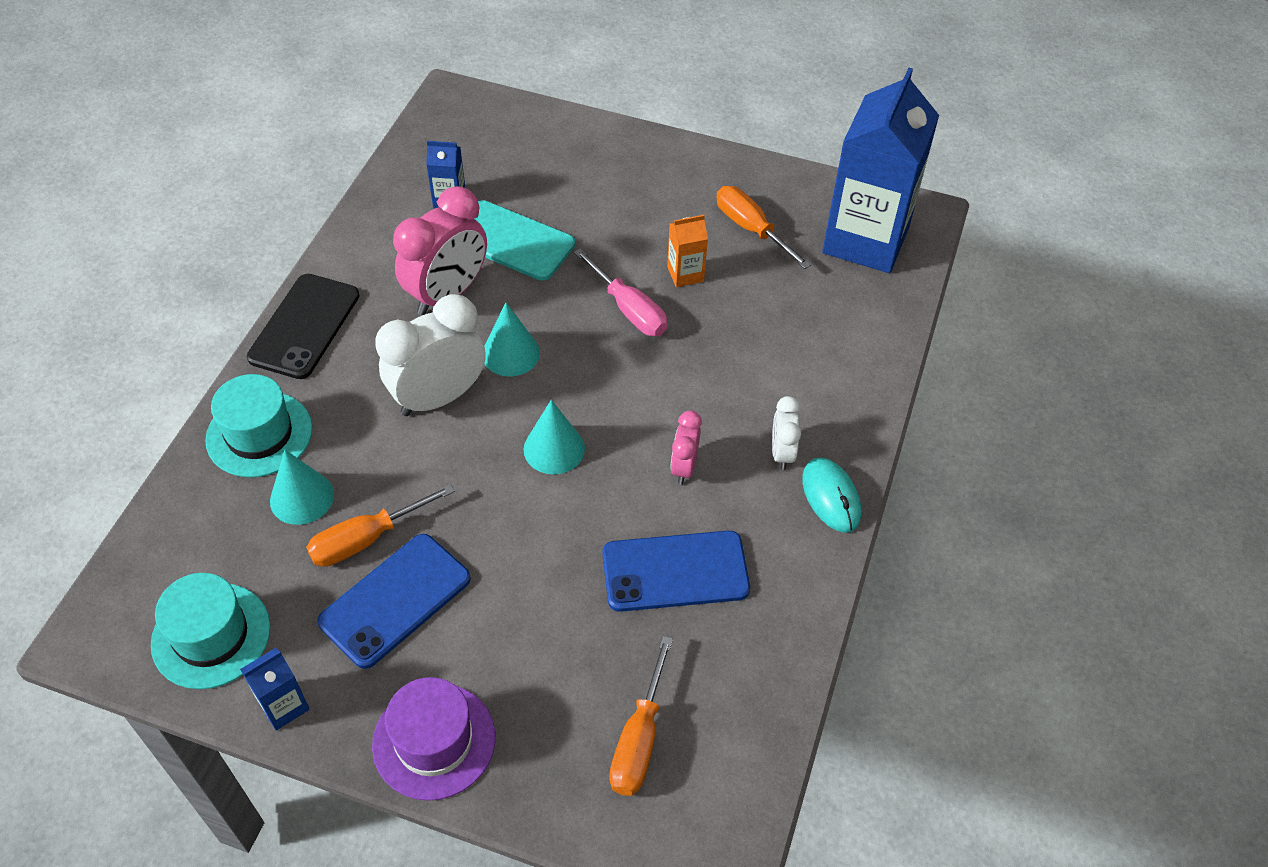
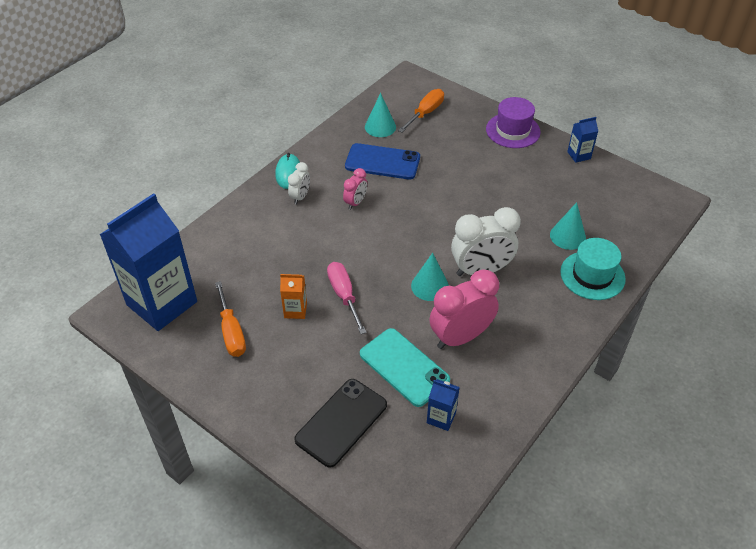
camera: 160 degrees left, 5 degrees down
turquoise hat [151,573,270,689] -> none
black phone [247,274,359,379] -> black phone moved to [294,379,387,468]
orange screwdriver [306,484,455,567] -> none
blue phone [317,534,471,669] -> none
turquoise cone [523,400,585,474] -> turquoise cone moved to [365,93,396,137]

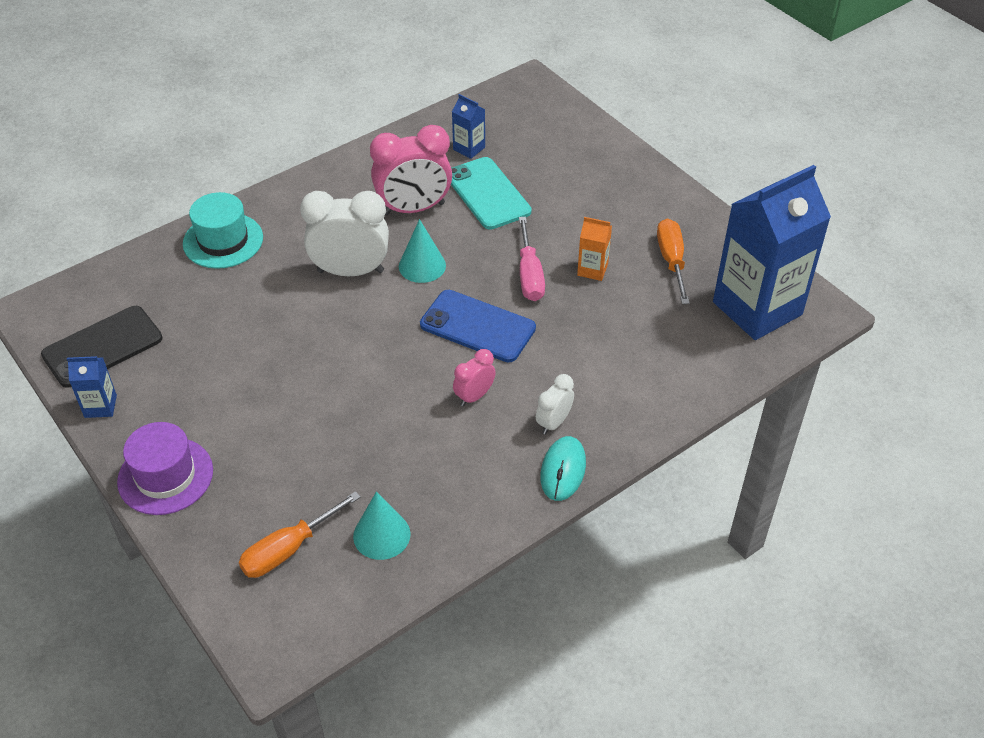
camera: 165 degrees left, 0 degrees up
black phone [294,379,387,468] -> black phone moved to [41,306,163,388]
blue phone [345,143,420,179] -> blue phone moved to [420,290,536,362]
turquoise cone [550,202,586,250] -> none

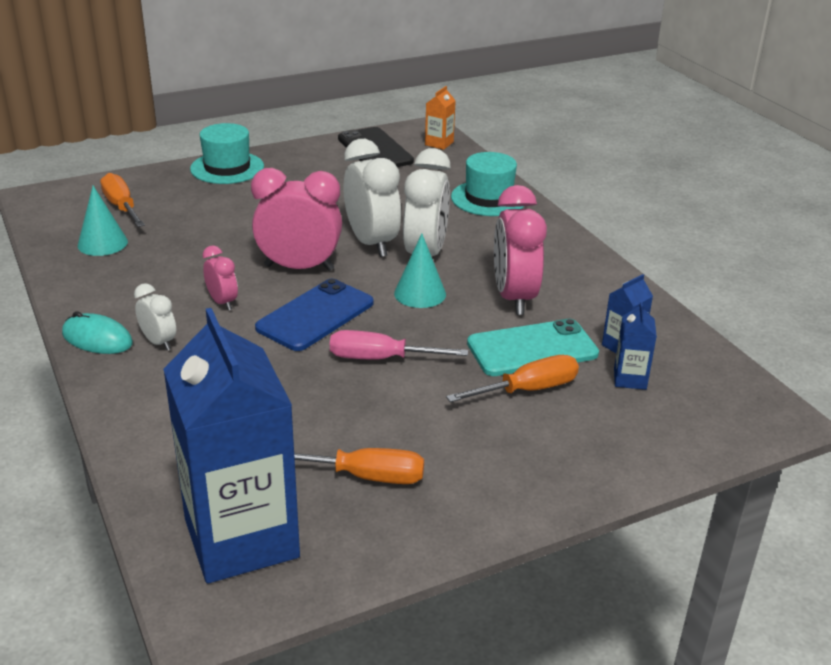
camera: 100 degrees right, 15 degrees down
blue carton [67,356,117,418] -> blue carton moved to [614,302,657,390]
purple hat [117,422,213,515] -> turquoise hat [190,123,264,184]
orange carton [577,217,612,281] -> orange carton moved to [425,86,456,150]
none -> pink clock [251,168,342,271]
none -> white clock [344,139,401,257]
none -> orange screwdriver [446,355,579,402]

